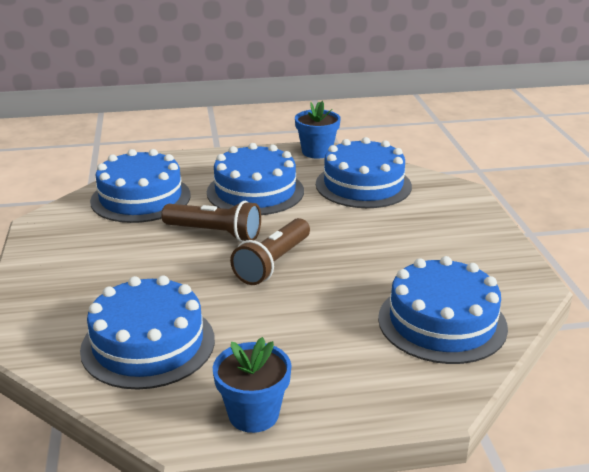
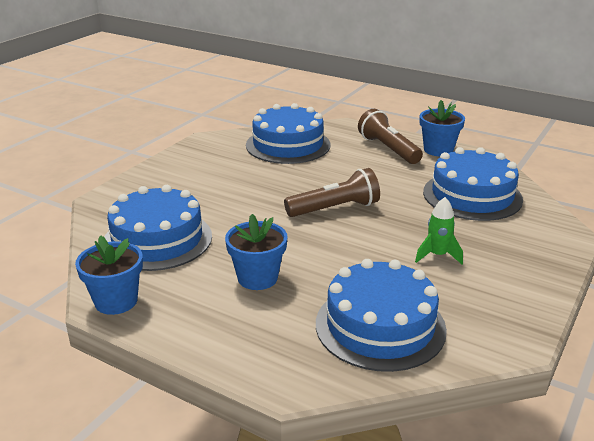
camera: 140 degrees left, 0 degrees up
brown flashlight [161,201,261,242] -> brown flashlight moved to [358,109,423,164]
blue cake [207,143,304,215] -> blue flower pot [225,214,288,290]
none -> green rocket [415,197,463,264]

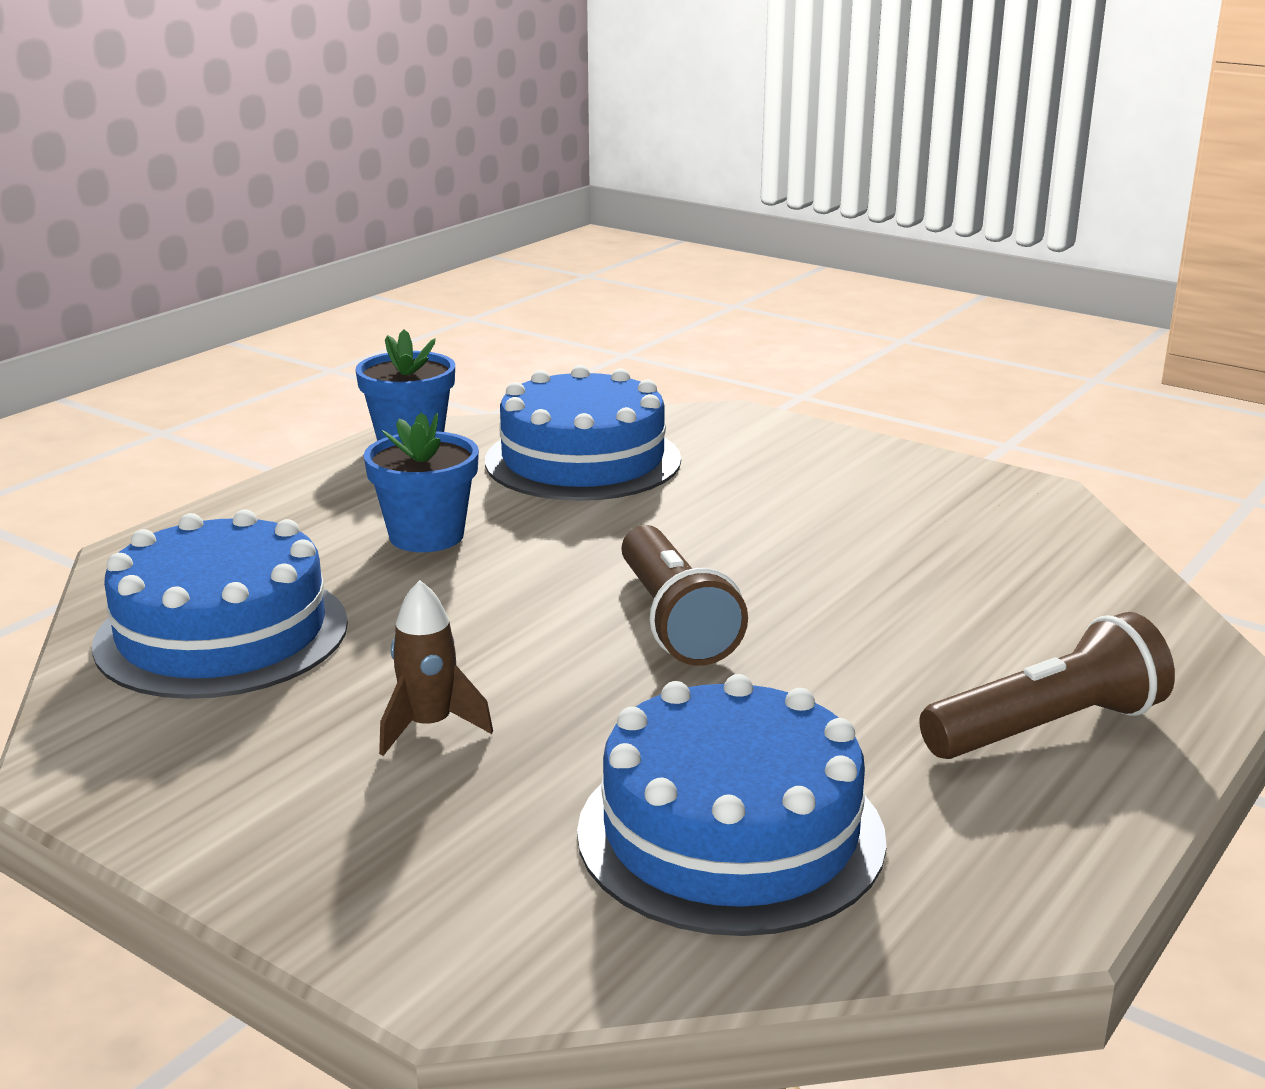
camera: 95 degrees right, 5 degrees down
blue cake [246,103,331,164] -> none
green rocket [415,197,463,264] -> brown rocket [379,580,493,756]
blue flower pot [420,100,465,156] -> none

